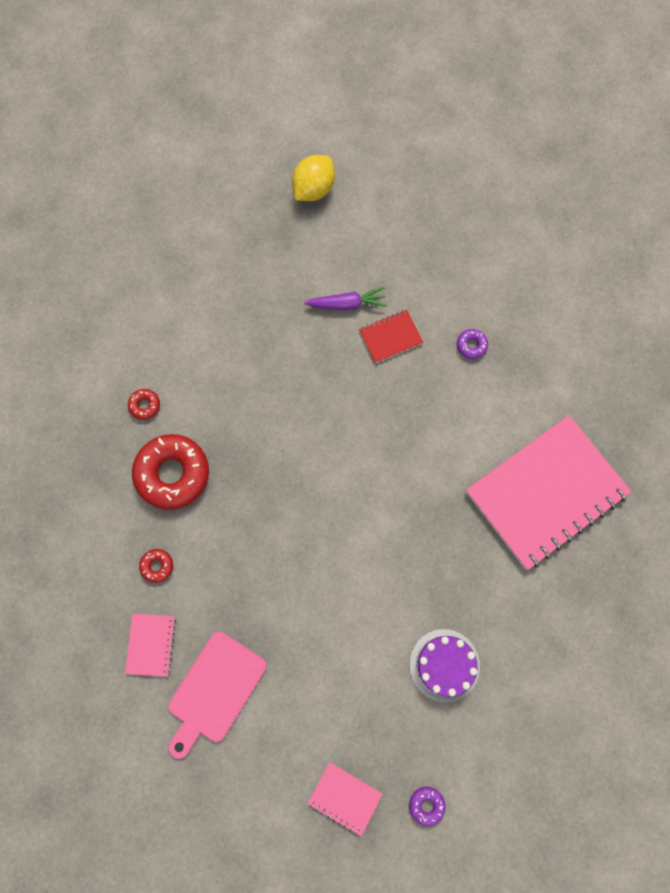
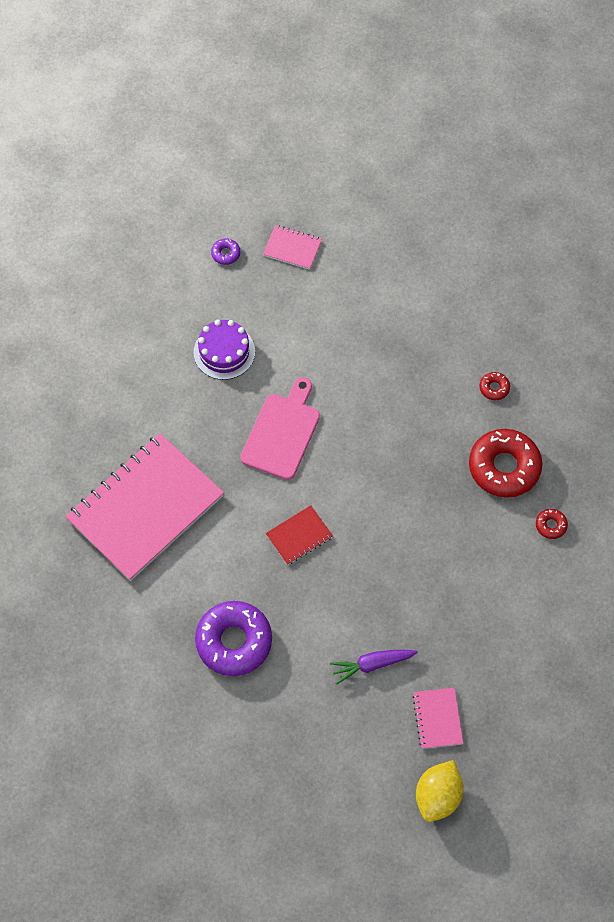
camera: 170 degrees right, 10 degrees down
pink notebook [125,614,176,677] -> pink notebook moved to [413,688,463,749]
pink cutting board [168,632,267,759] -> pink cutting board moved to [240,377,320,480]
red notebook [359,310,423,363] -> red notebook moved to [266,505,333,565]
purple donut [457,329,488,359] -> purple donut [195,601,272,676], size x2.32

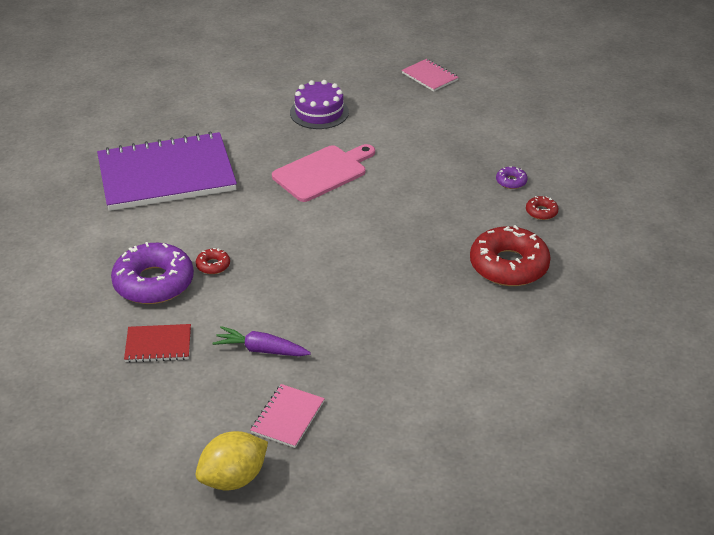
camera: 30 degrees right, 25 degrees down
pink notebook [66,433,224,581] -> purple notebook [97,132,237,211]
purple donut [211,238,240,265] -> purple donut moved to [496,166,528,189]
red notebook [266,505,333,565] -> red notebook moved to [124,324,191,363]
red donut [536,509,568,539] -> red donut moved to [196,248,230,274]

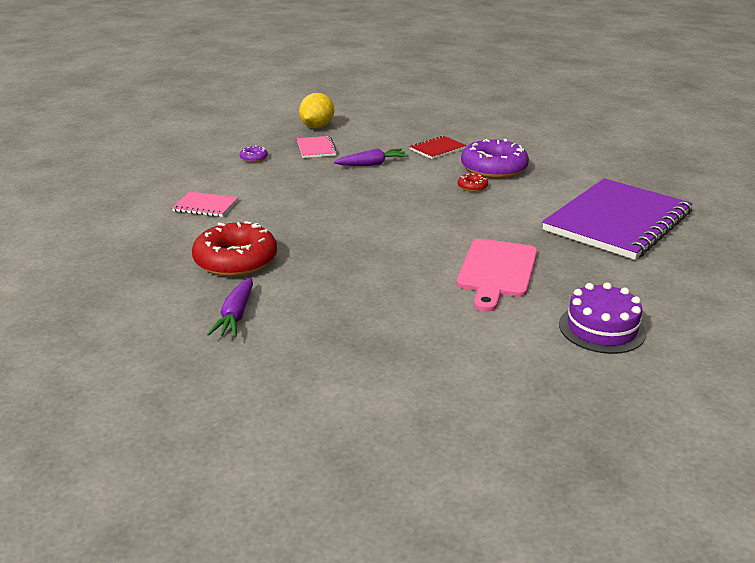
camera: 145 degrees right, 10 degrees down
pink notebook [402,59,459,92] -> pink notebook moved to [172,192,238,217]
purple donut [496,166,528,189] -> purple donut moved to [239,145,268,162]
red donut [526,196,559,220] -> purple carrot [207,278,253,337]

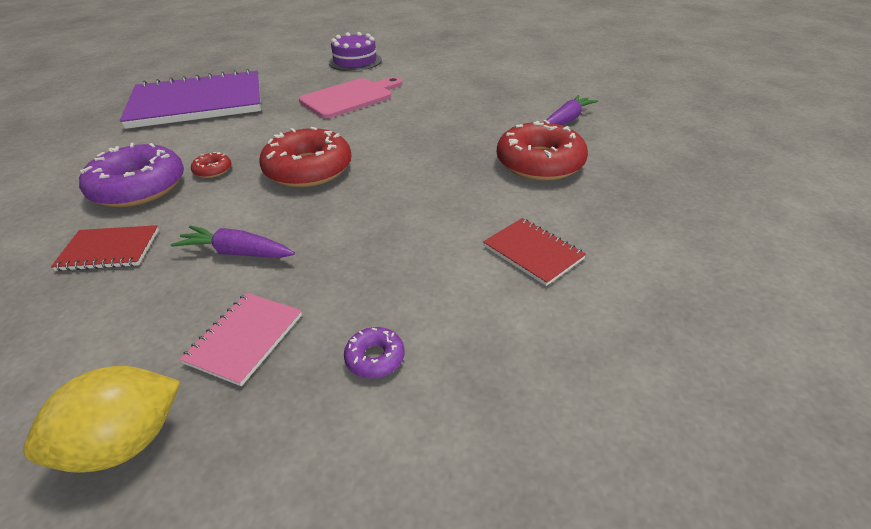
camera: 145 degrees left, 10 degrees up
pink notebook [172,192,238,217] -> red notebook [483,218,586,286]
none -> red donut [259,127,352,187]

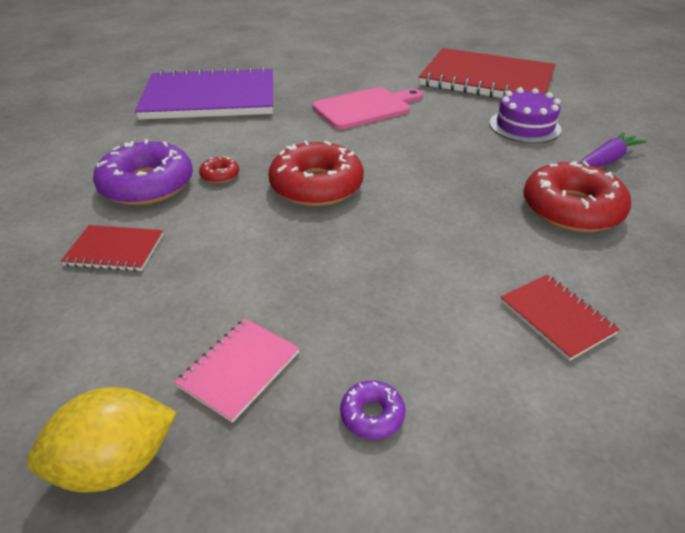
camera: 10 degrees right, 0 degrees up
purple carrot [171,225,295,258] -> none
purple cake [329,32,382,71] -> purple cake moved to [489,88,562,143]
none -> red notebook [419,48,556,98]

